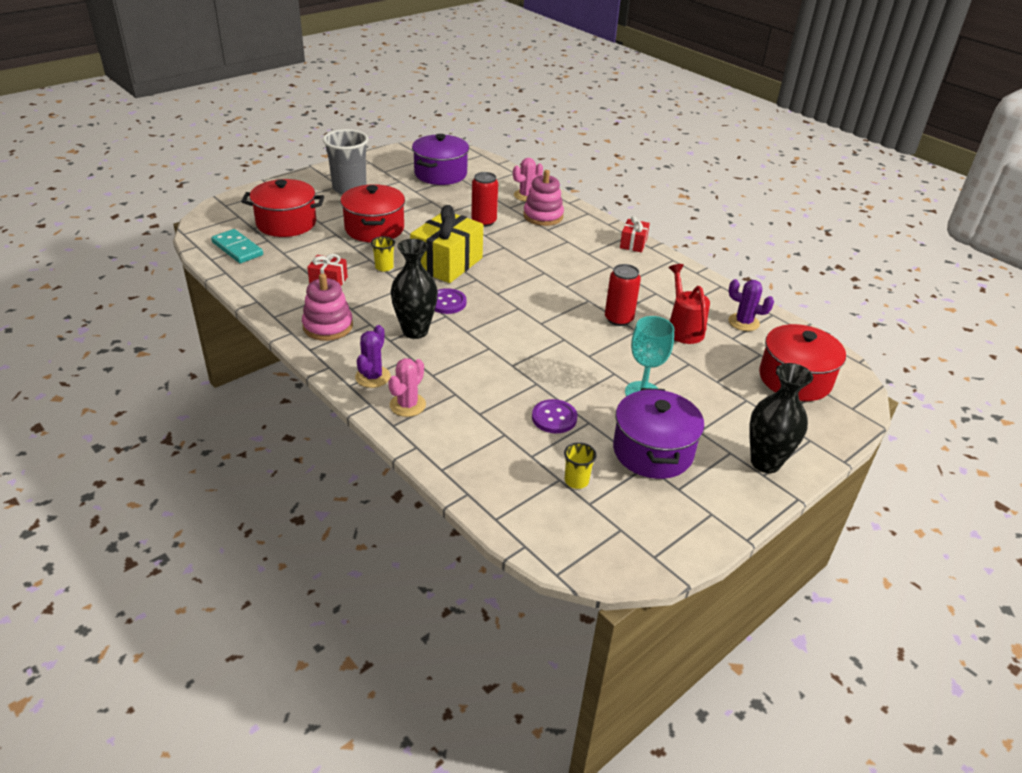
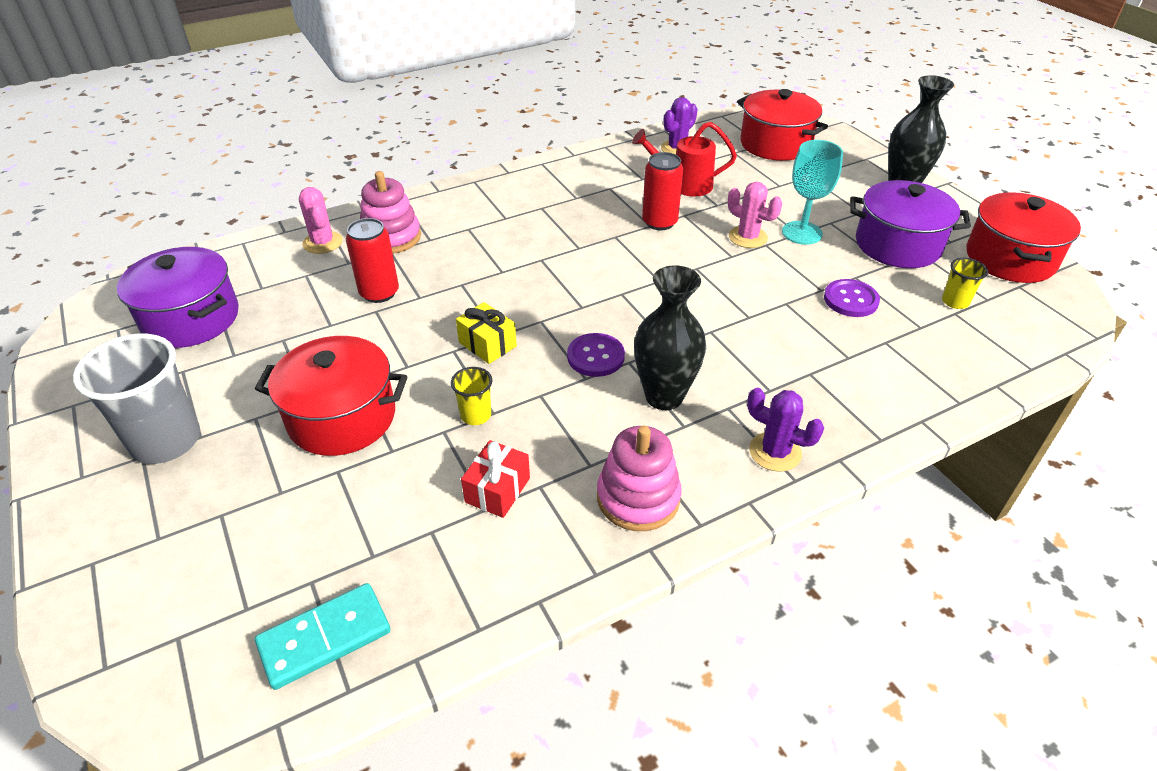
camera: 75 degrees left, 5 degrees up
red pot [241,179,324,237] -> red pot moved to [967,192,1081,283]
pink cactus [388,358,426,417] -> pink cactus moved to [728,182,782,248]
yellow gift [410,205,483,283] -> yellow gift [456,302,517,364], size x0.51
red gift [620,216,650,252] -> none

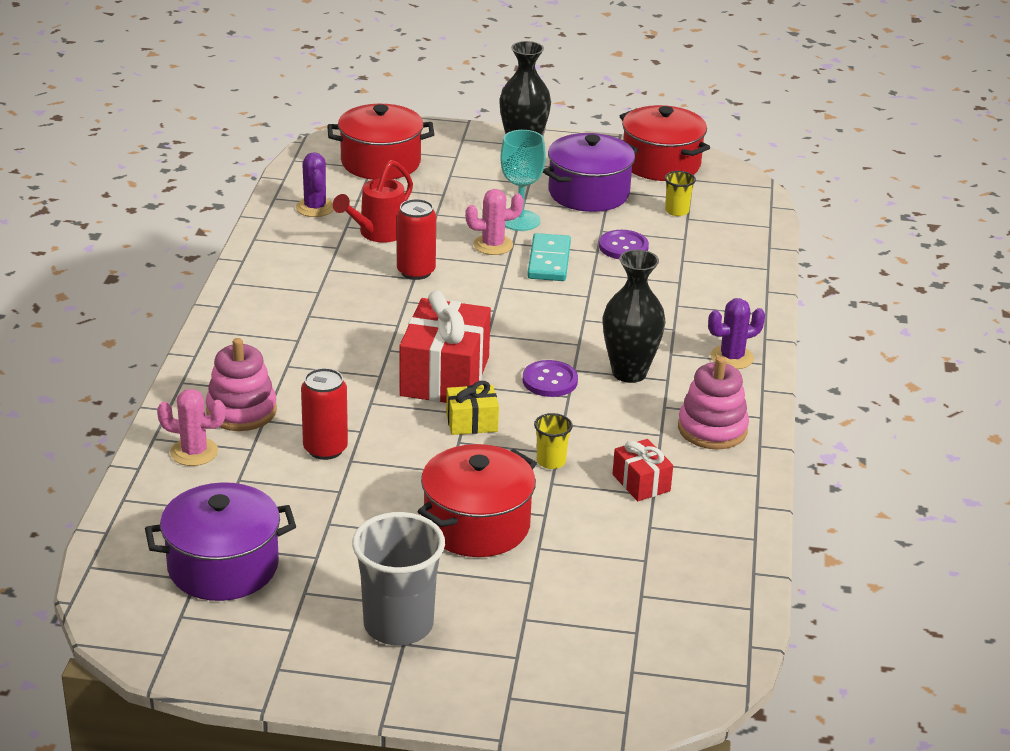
camera: 55 degrees left, 10 degrees down
turquoise domino [255,583,390,690] -> turquoise domino moved to [527,233,571,281]
none -> red gift [399,290,491,403]

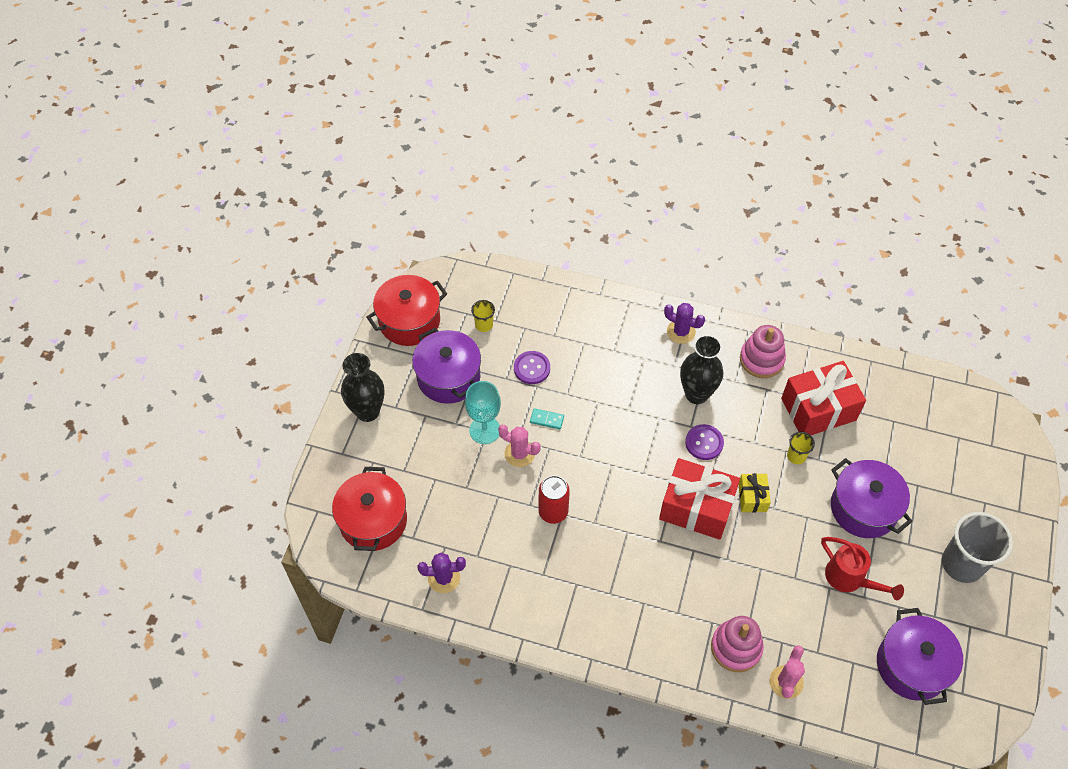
camera: 80 degrees left, 25 degrees up
red can [301,368,348,460] -> none
red watering can [333,160,413,243] -> red watering can moved to [821,537,904,600]
red pot [417,444,537,557] -> purple pot [831,458,913,538]
pink cactus [465,189,524,255] -> pink cactus turned 60 degrees counterclockwise [498,425,541,467]
turquoise domino [527,233,571,281] -> turquoise domino [530,408,564,429], size x0.56
red gift [613,439,673,501] -> red gift [781,361,866,435], size x1.98
purple cactus [708,298,765,369] -> purple cactus turned 45 degrees counterclockwise [664,303,705,344]

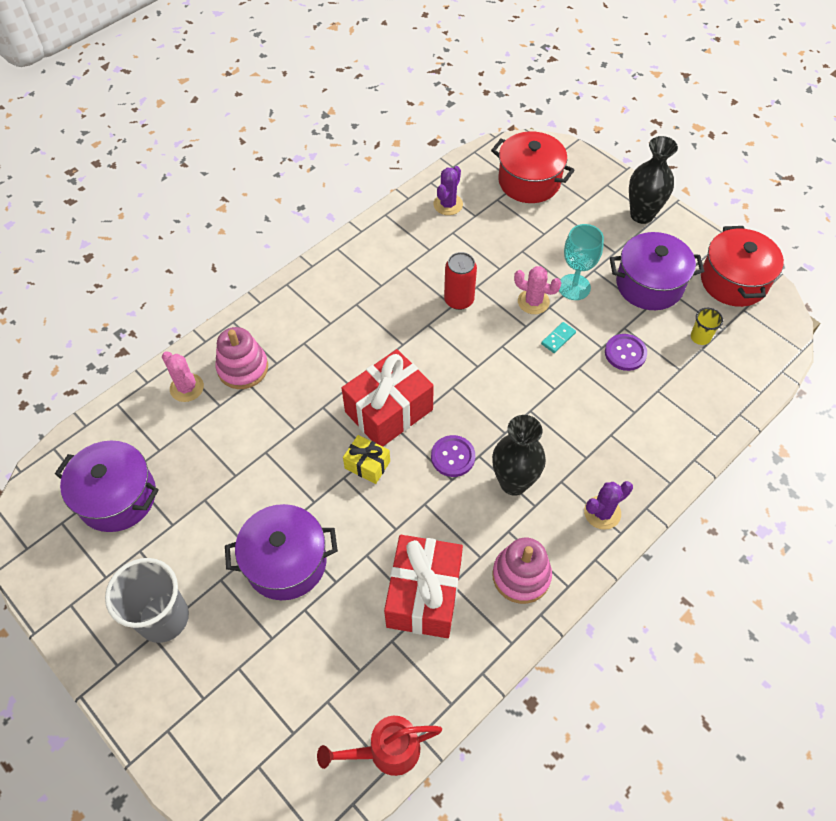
camera: 120 degrees right, 0 degrees up
pink cactus [498,425,541,467] -> pink cactus turned 60 degrees clockwise [514,266,561,314]
yellow cup [787,432,815,464] -> none
red watering can [821,537,904,600] -> red watering can moved to [317,716,442,776]

